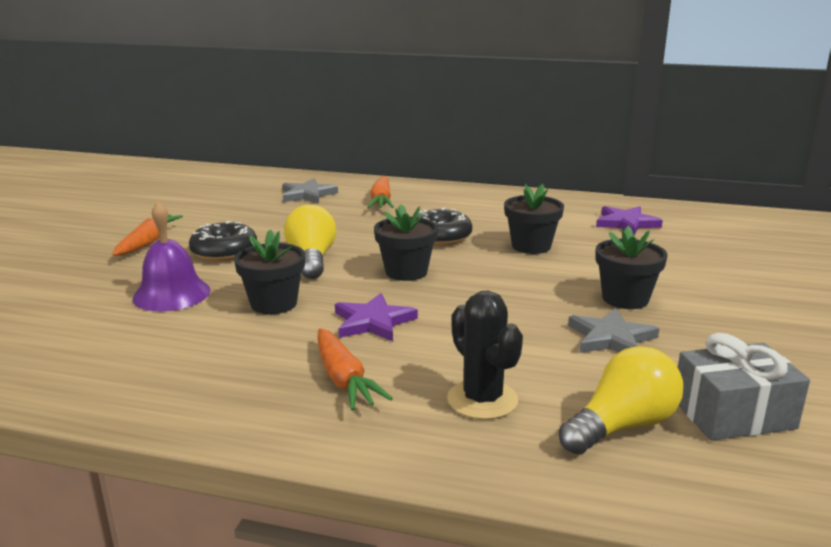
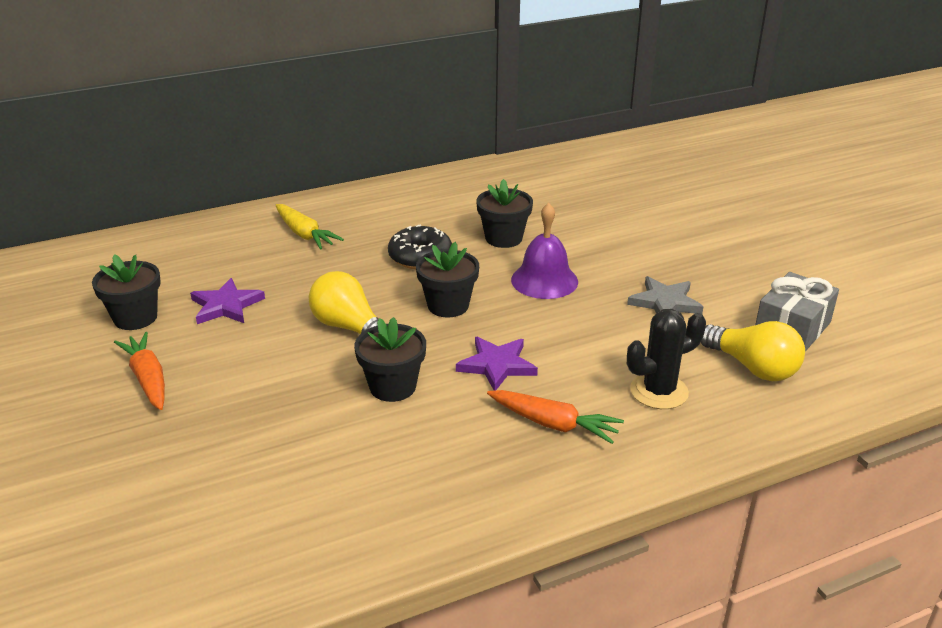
camera: 40 degrees left, 10 degrees up
purple bell [132,202,211,311] -> purple bell moved to [511,203,578,299]
black donut [189,221,257,261] -> none
grey star [282,178,338,204] -> none
orange carrot [368,176,394,208] -> yellow carrot [275,204,344,250]
black cactus [447,291,523,420] -> black cactus turned 45 degrees counterclockwise [627,309,706,409]
yellow light bulb [559,346,684,454] -> yellow light bulb turned 120 degrees clockwise [701,321,805,381]
purple star [596,206,663,236] -> purple star moved to [190,278,265,324]
black flower pot [596,226,667,309] -> black flower pot moved to [92,254,161,330]

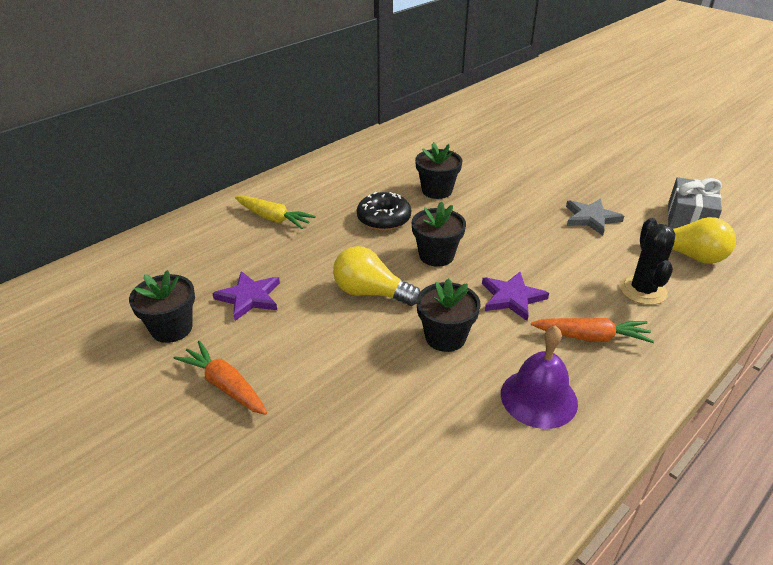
camera: 20 degrees left, 5 degrees up
purple bell [511,203,578,299] -> purple bell moved to [501,325,578,429]
black cactus [627,309,706,409] -> black cactus turned 45 degrees counterclockwise [619,218,675,305]

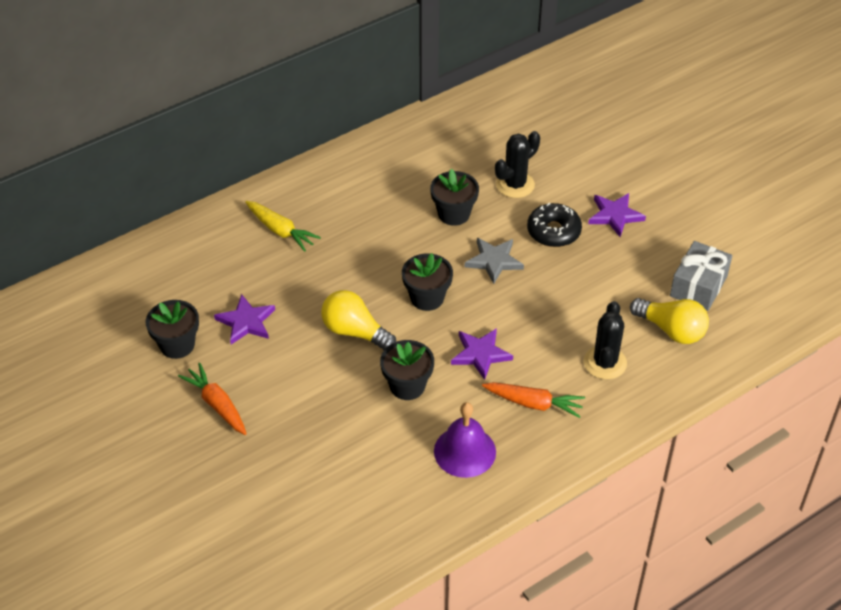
camera: 10 degrees right, 10 degrees up
black donut [357,192,411,231] -> black donut moved to [527,203,582,247]
grey star [566,198,624,236] -> grey star moved to [465,238,524,284]
none -> black cactus [495,131,540,198]
none -> purple star [588,193,646,237]

